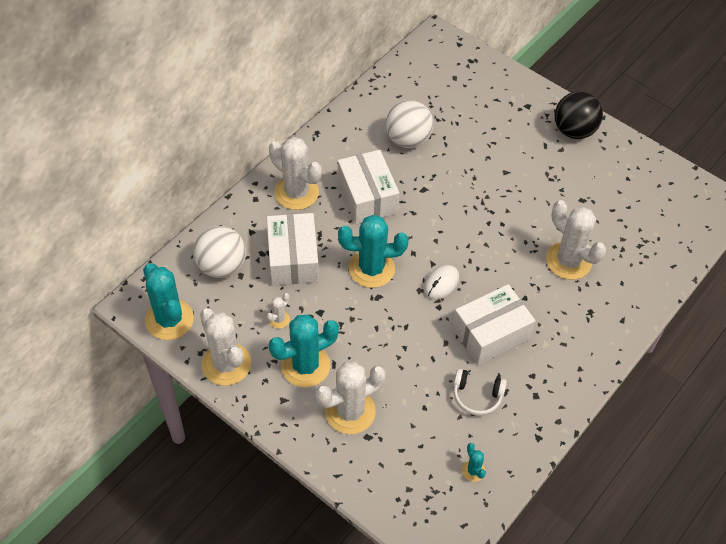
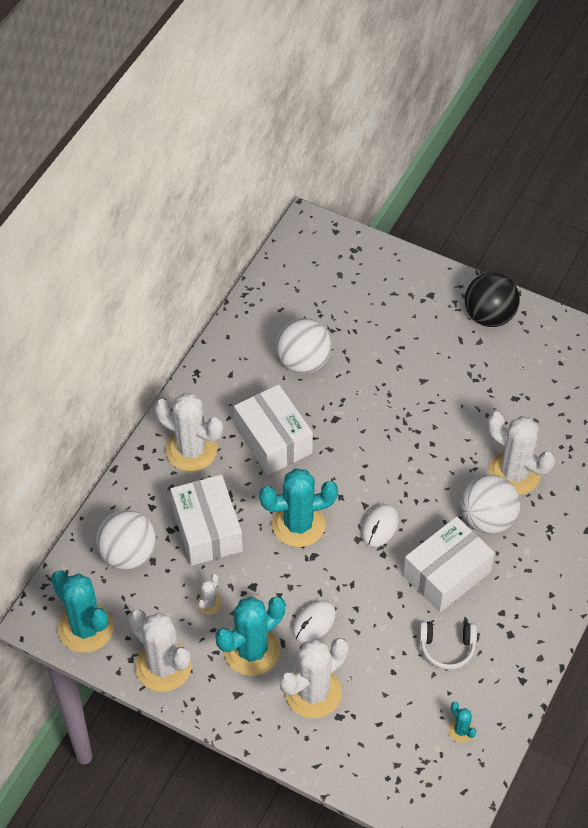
camera: 10 degrees left, 0 degrees up
none -> white mouse [292,600,336,643]
none -> white ball [461,475,520,534]

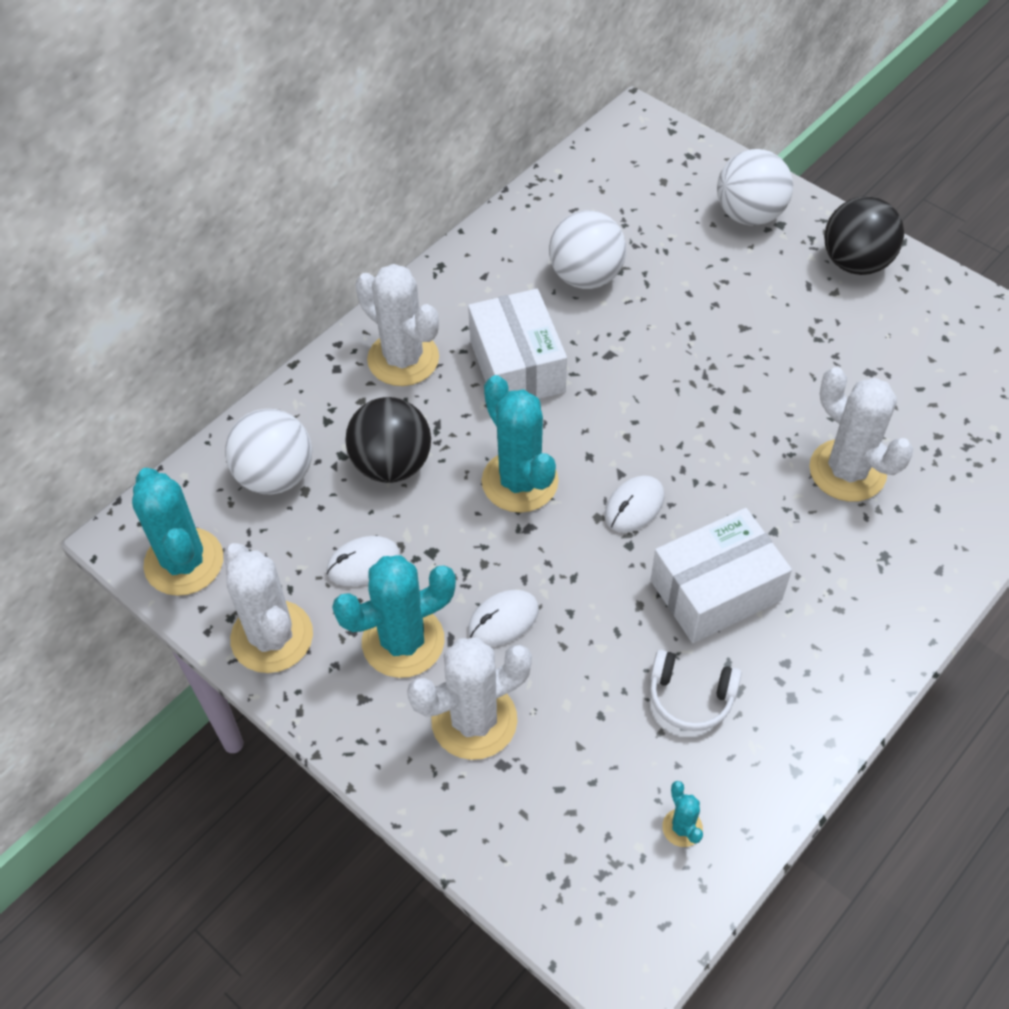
camera: 15 degrees right, 0 degrees up
white box [170,475,243,566] -> black ball [346,397,431,483]
white cactus [197,574,222,615] -> white mouse [326,536,400,586]
turquoise cactus [259,468,338,547] -> turquoise cactus turned 60 degrees clockwise [482,375,559,513]
white ball [461,475,520,534] -> white ball moved to [717,149,793,226]

